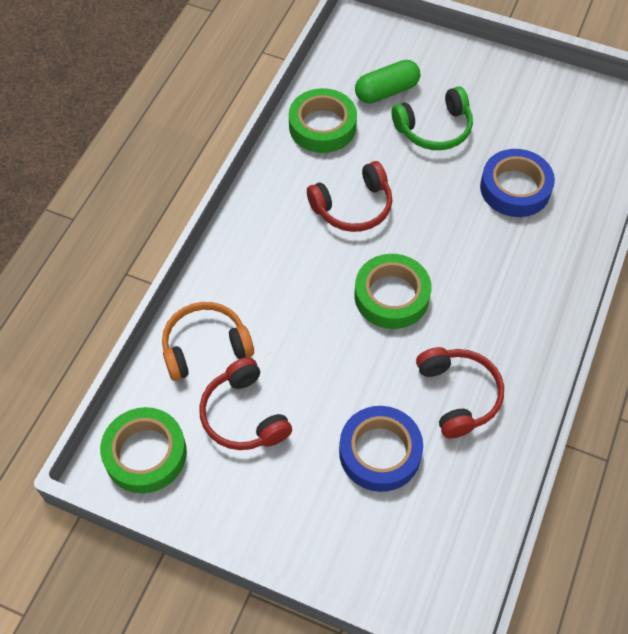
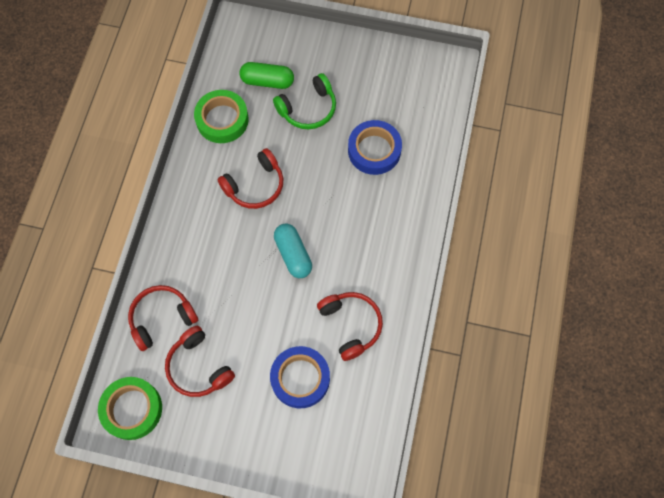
camera: 10 degrees left, 10 degrees up
orange headphones [162,302,254,381] -> red headphones [128,285,198,351]
green capsule [355,60,420,103] -> green capsule turned 45 degrees clockwise [239,62,294,89]
green tape [355,254,432,329] -> turquoise capsule [274,224,312,278]

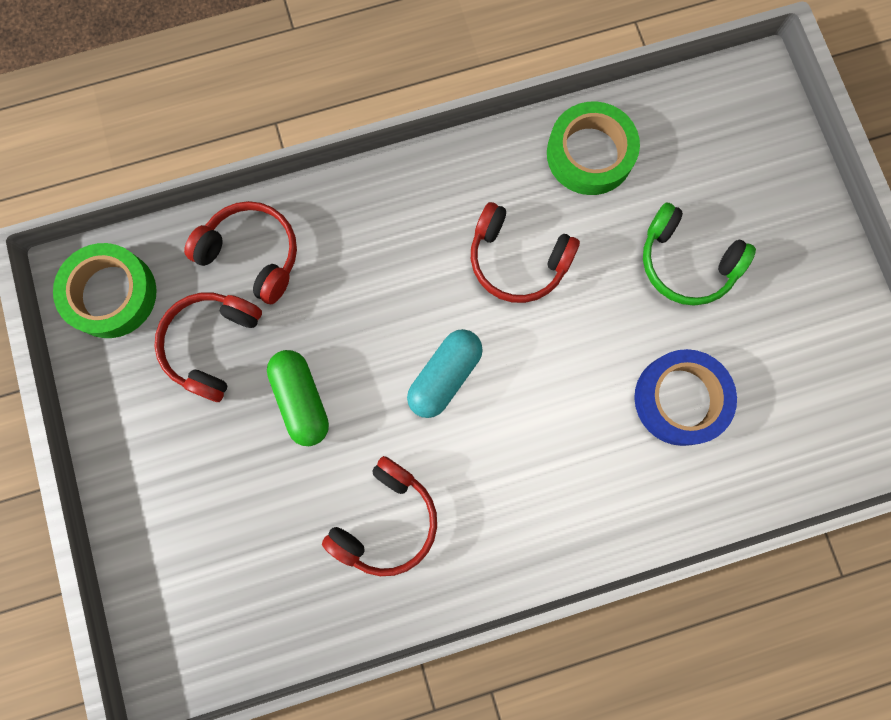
camera: 60 degrees right, 10 degrees up
green capsule [239,62,294,89] -> green capsule moved to [267,350,329,446]
blue tape [270,346,330,408] -> none

